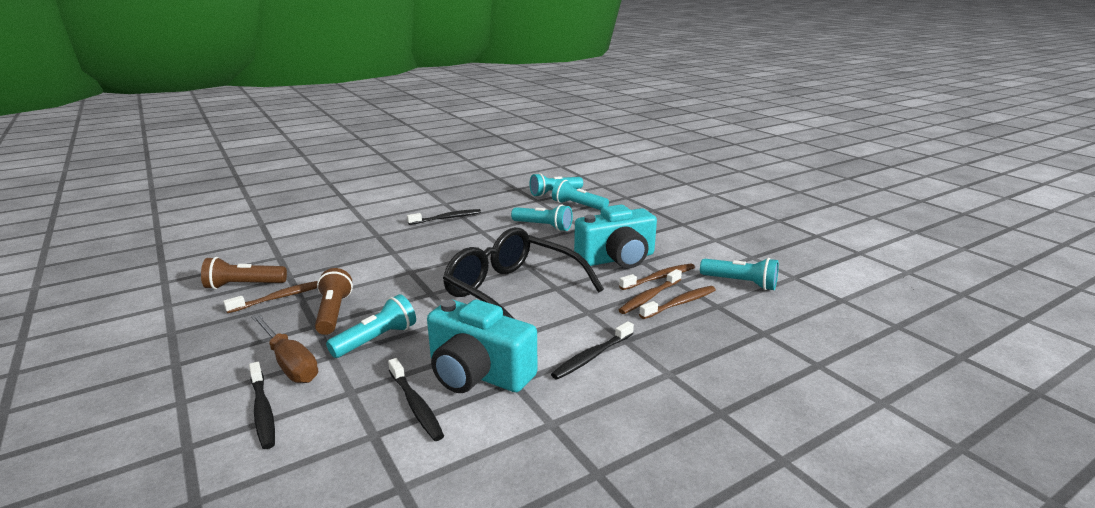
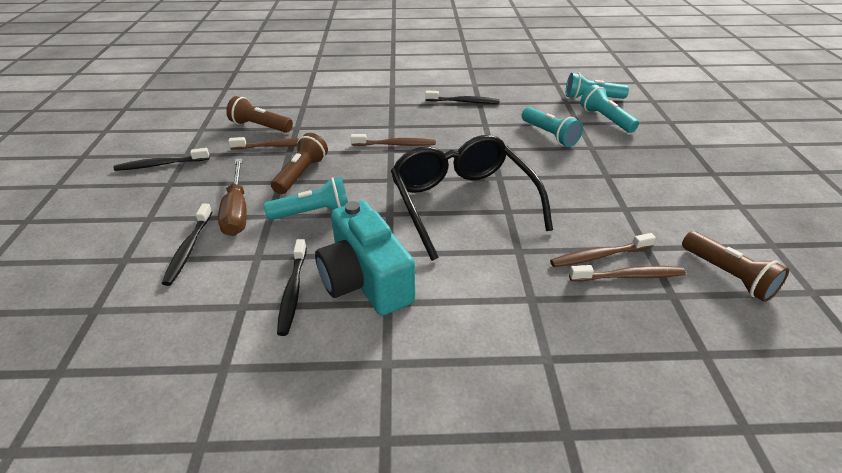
camera: 30 degrees right, 15 degrees up
black toothbrush [551,321,634,380] -> black toothbrush moved to [114,148,210,171]
turquoise camera [574,204,657,268] -> none
brown toothbrush [619,264,695,290] -> brown toothbrush moved to [350,134,436,146]
turquoise flashlight [700,258,779,290] -> brown flashlight [682,231,789,302]

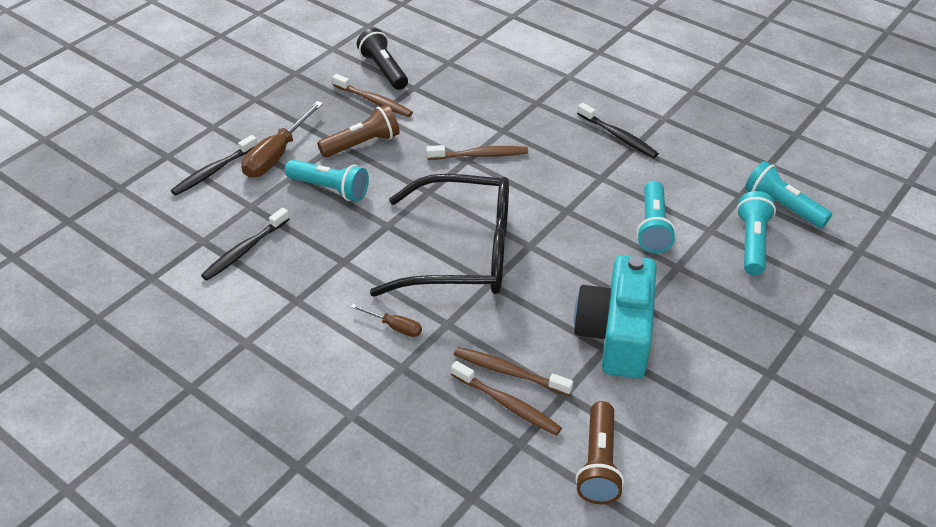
camera: 40 degrees right, 5 degrees up
black toothbrush [114,148,210,171] -> none
brown flashlight [226,96,293,133] -> black flashlight [357,28,408,90]
turquoise camera [315,201,415,316] -> turquoise camera moved to [574,255,657,378]
brown toothbrush [350,134,436,146] -> brown toothbrush turned 45 degrees counterclockwise [426,145,528,160]
black glasses [391,135,553,261] -> black glasses turned 75 degrees clockwise [370,174,509,297]
none -> brown screwdriver [351,304,422,337]

